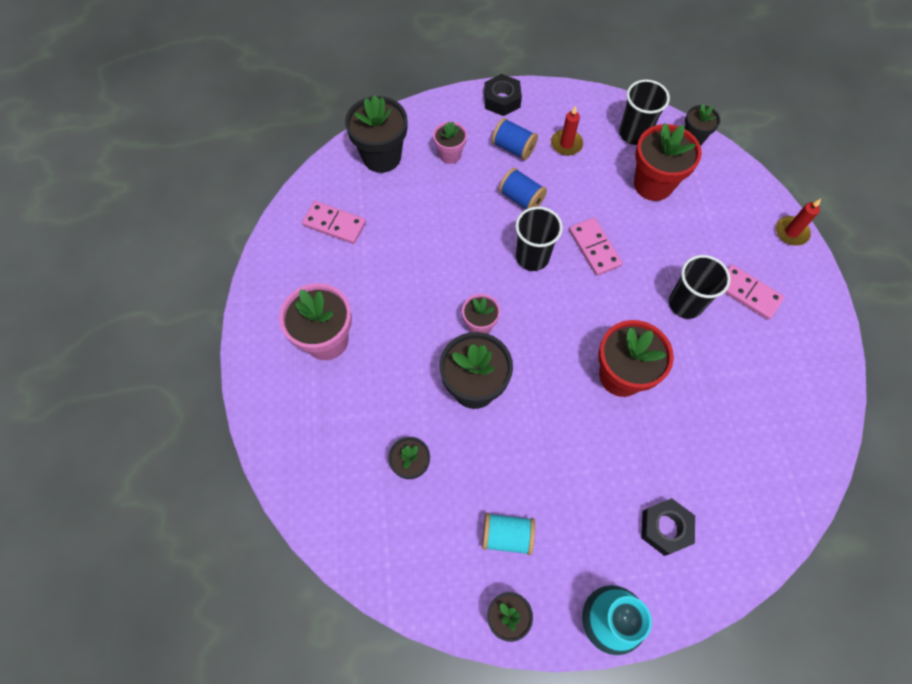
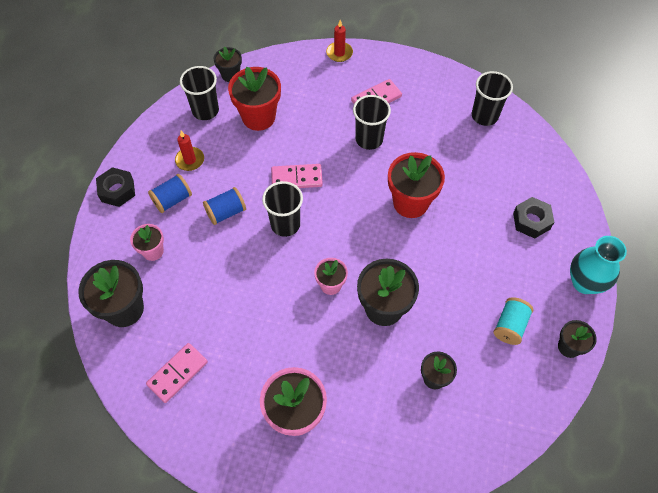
camera: 70 degrees left, 5 degrees down
none -> black cup [472,71,513,126]

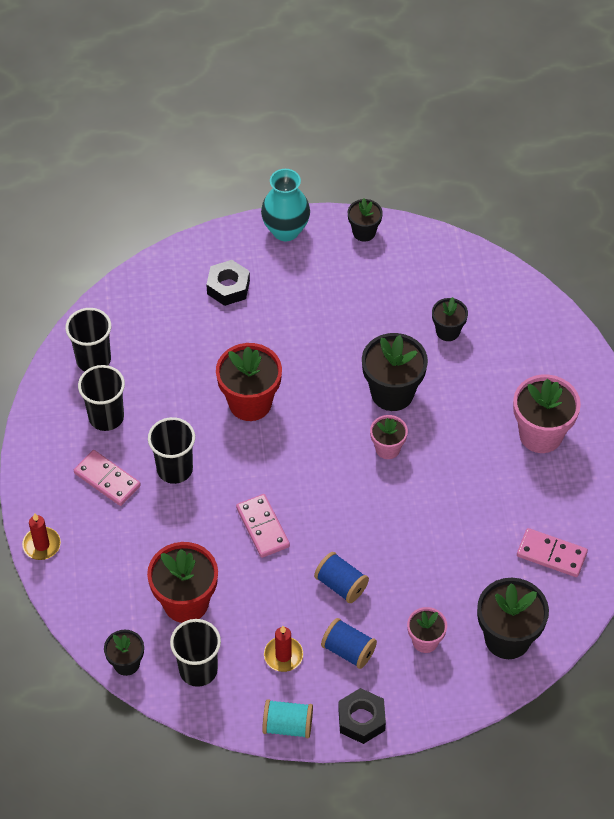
camera: 110 degrees left, 5 degrees down
black cup [262,181,303,237] -> black cup moved to [78,365,125,431]
turquoise spool [493,297,533,345] -> turquoise spool moved to [262,699,313,738]

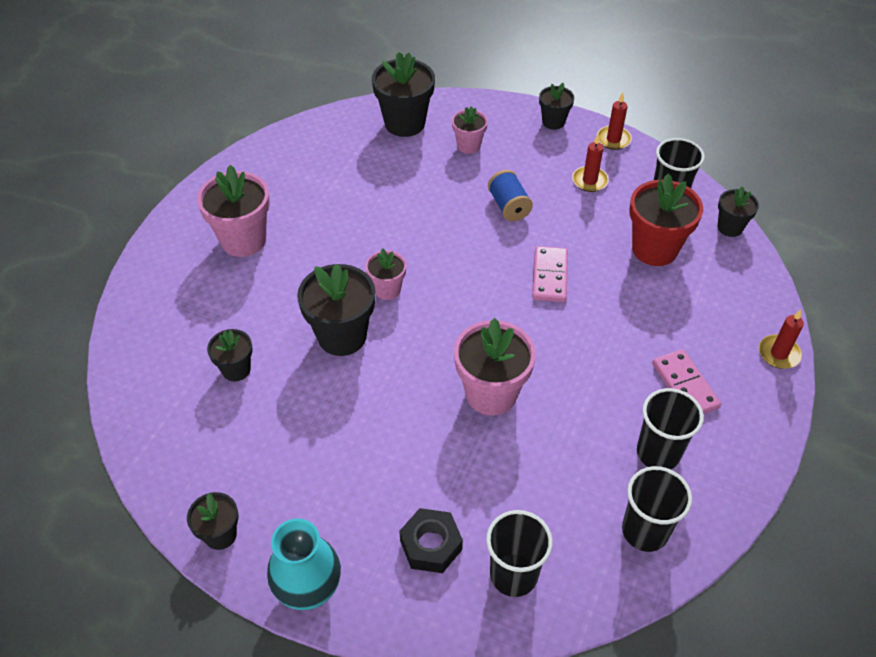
camera: 150 degrees left, 5 degrees down
black cup [148,417,195,484] -> black cup moved to [486,510,553,597]
red flower pot [216,343,282,421] -> pink flower pot [454,318,536,416]
turquoise spool [262,699,313,738] -> red candle [597,93,632,150]
blue spool [321,618,377,669] -> none
black nut [338,688,386,744] -> black flower pot [539,83,574,130]
pink domino [517,528,588,577] -> none

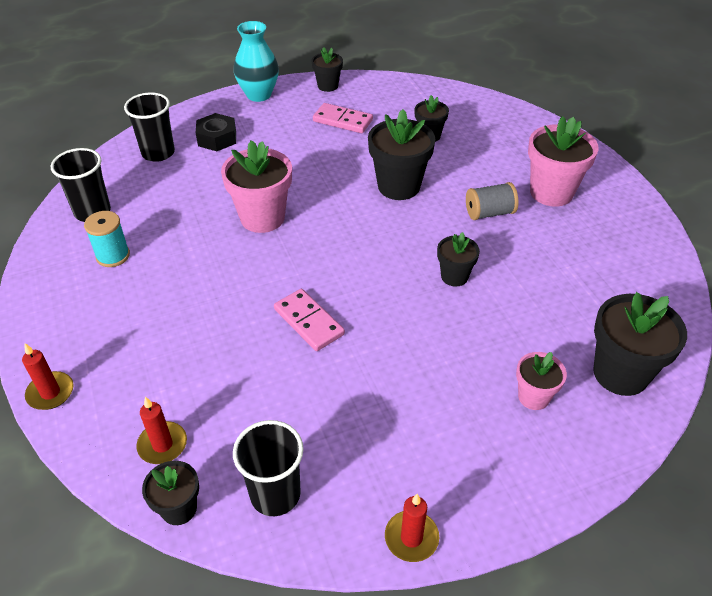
camera: 135 degrees right, 5 degrees down
pink flower pot [365,248,407,300] -> none
blue spool [488,170,533,221] -> none
black flower pot [539,83,574,130] -> black flower pot moved to [437,232,480,286]
red candle [572,134,609,192] -> red candle moved to [136,397,187,464]
red flower pot [630,174,703,266] -> none
black cup [637,388,704,470] -> turquoise spool [84,211,130,267]
pink domino [652,349,721,414] -> pink domino moved to [313,103,373,133]
none -> grey spool [466,182,519,220]

